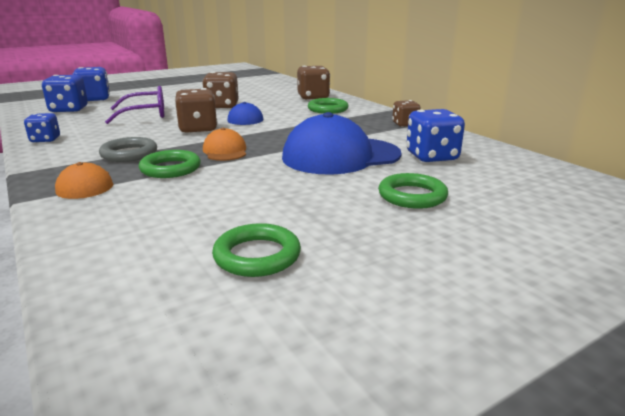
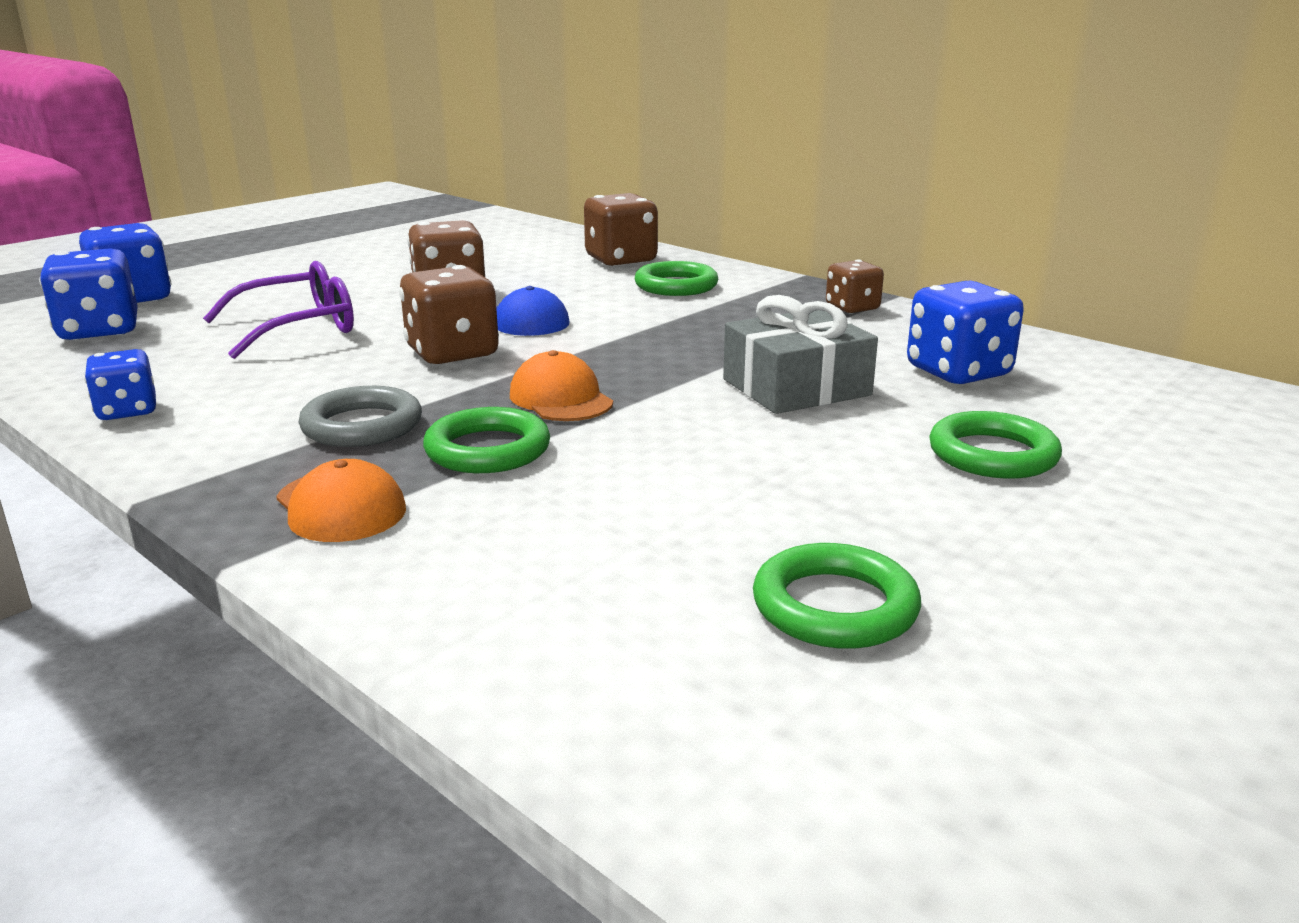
camera: 15 degrees left, 0 degrees up
blue cap [282,112,402,175] -> grey gift [723,295,878,414]

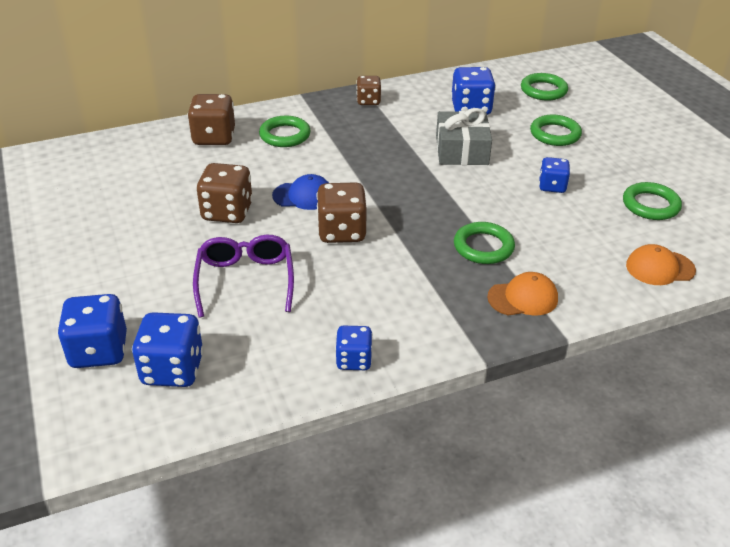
camera: 65 degrees left, 15 degrees up
grey ring [298,386,422,447] -> none
orange cap [510,350,613,421] -> orange cap moved to [626,244,696,285]
none -> green ring [521,73,568,101]
none -> blue dice [539,157,570,193]

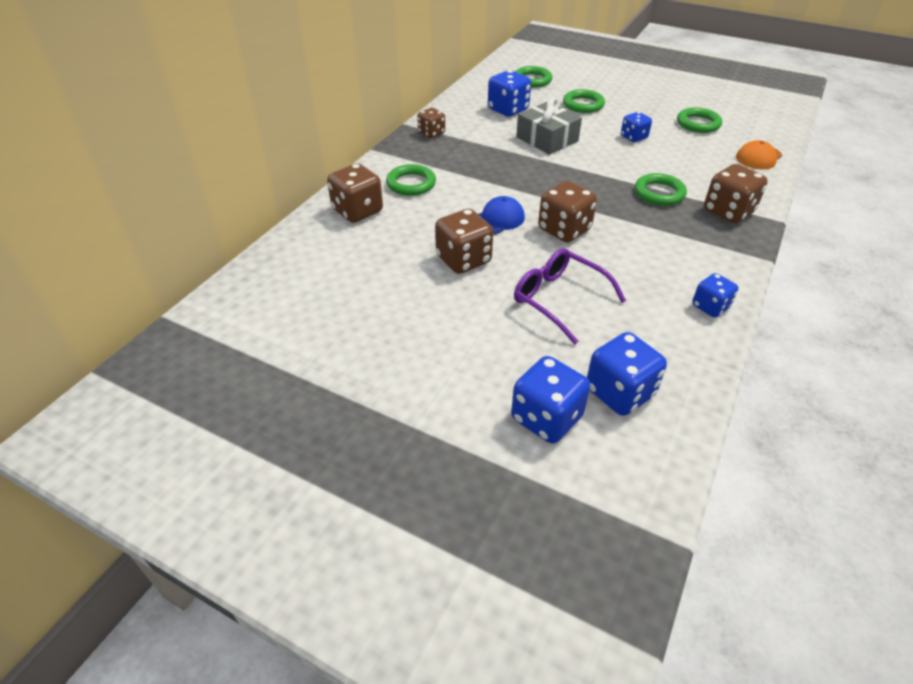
camera: 40 degrees left, 5 degrees up
orange cap [487,272,558,316] -> brown dice [704,164,768,223]

